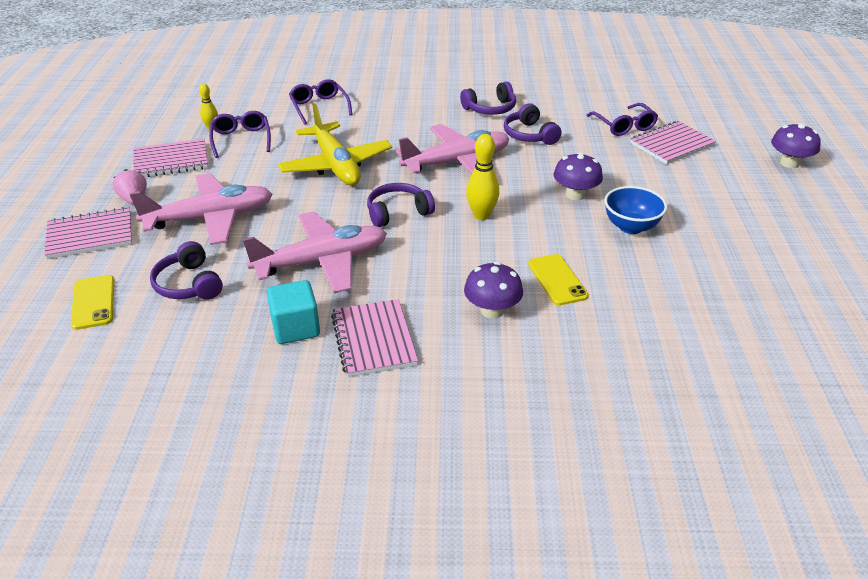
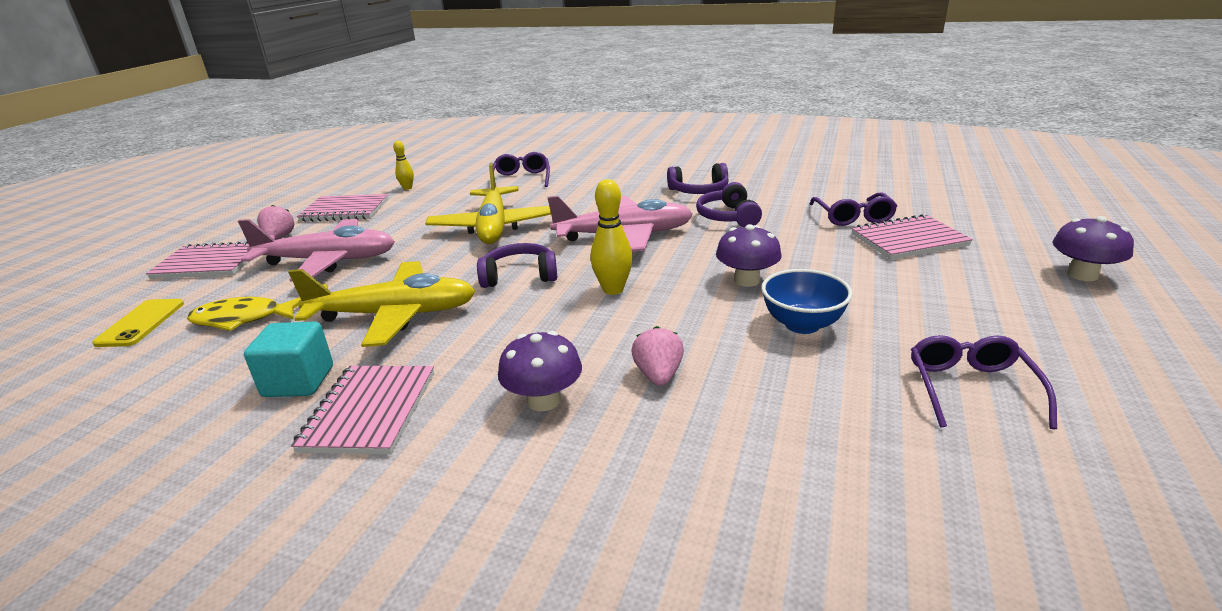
camera: 20 degrees right, 10 degrees down
purple headphones [150,241,223,300] -> yellow fish [187,297,301,331]
purple glasses [209,111,271,158] -> purple glasses moved to [911,335,1057,429]
pink plane [243,212,387,293] -> yellow plane [288,261,475,347]
yellow phone [528,254,589,306] -> pink strawberry [631,326,684,386]

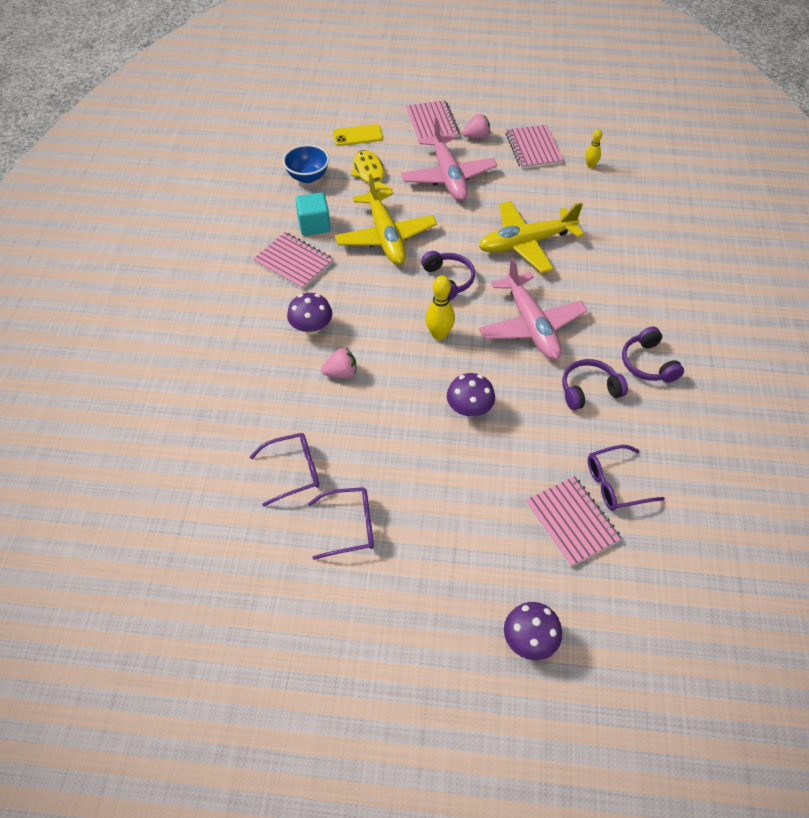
camera: 75 degrees right, 25 degrees up
pink notebook [291,366,434,454] -> pink notebook turned 45 degrees clockwise [253,232,333,290]
purple glasses [493,152,550,187] -> purple glasses moved to [250,433,319,506]
blue bowl [761,269,853,334] -> blue bowl moved to [283,145,329,183]

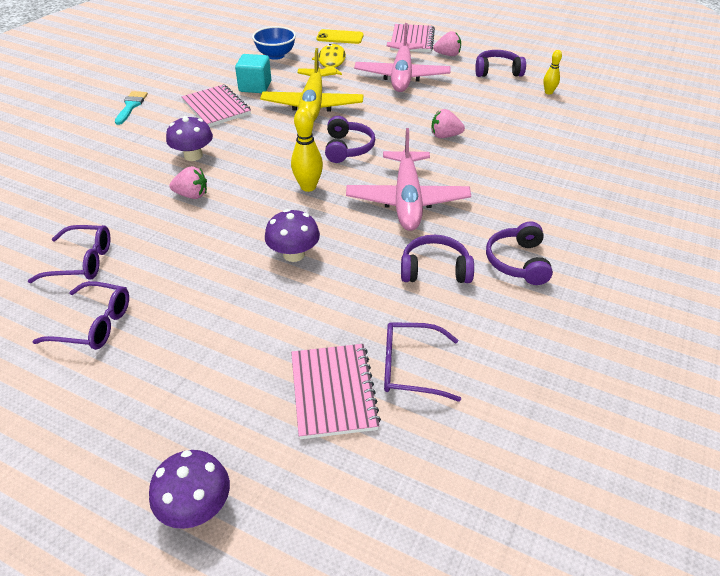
camera: 20 degrees right, 10 degrees down
yellow plane [479,201,584,273] -> pink strawberry [431,109,465,138]
pink notebook [506,125,563,169] -> purple headphones [475,50,526,77]
none -> turquoise brush [115,91,148,125]

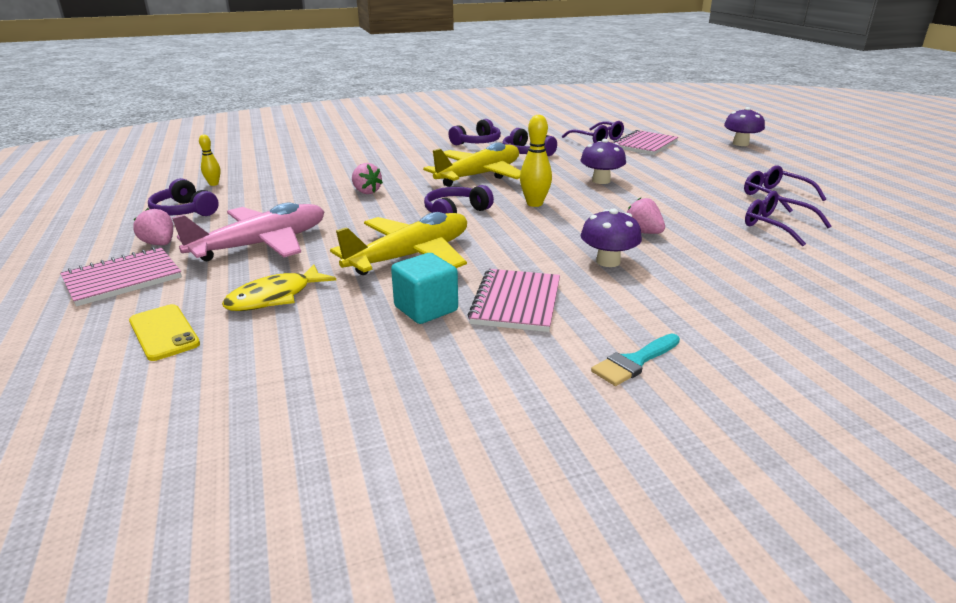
camera: 135 degrees left, 15 degrees down
blue bowl [252,26,296,60] -> none
pink plane [346,128,471,231] -> yellow plane [423,143,521,187]

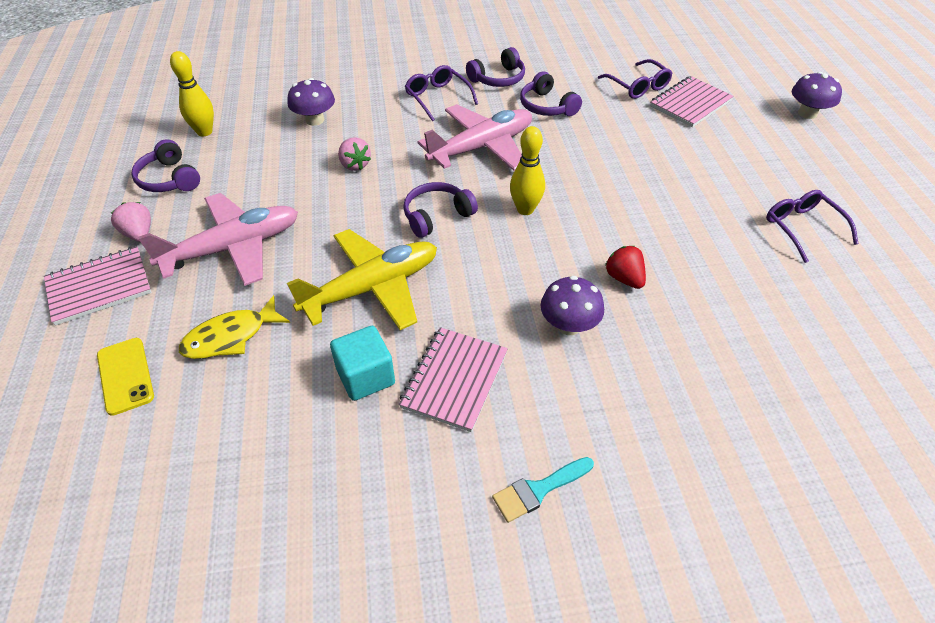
camera: 10 degrees right, 20 degrees up
yellow bowling pin [199,135,220,186] -> yellow bowling pin [170,51,214,136], size x1.63
yellow plane [423,143,521,187] -> pink plane [418,104,532,171]
purple mushroom [580,139,626,184] -> purple mushroom moved to [287,78,335,126]
pink strawberry [627,198,665,234] -> red strawberry [605,246,646,289]
purple glasses [745,191,831,247] -> purple glasses moved to [405,65,478,121]

